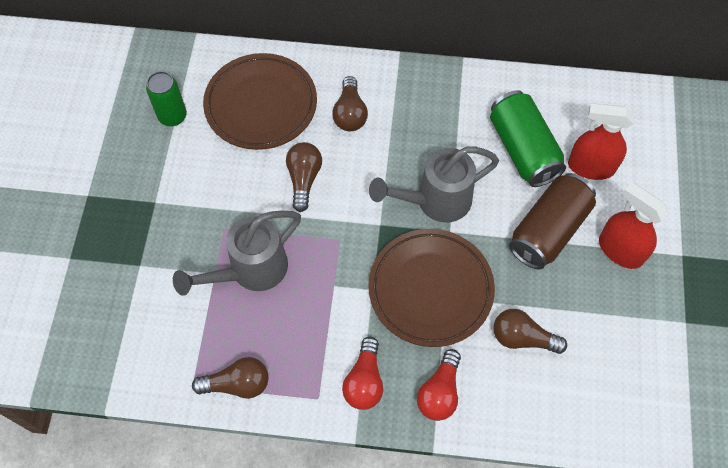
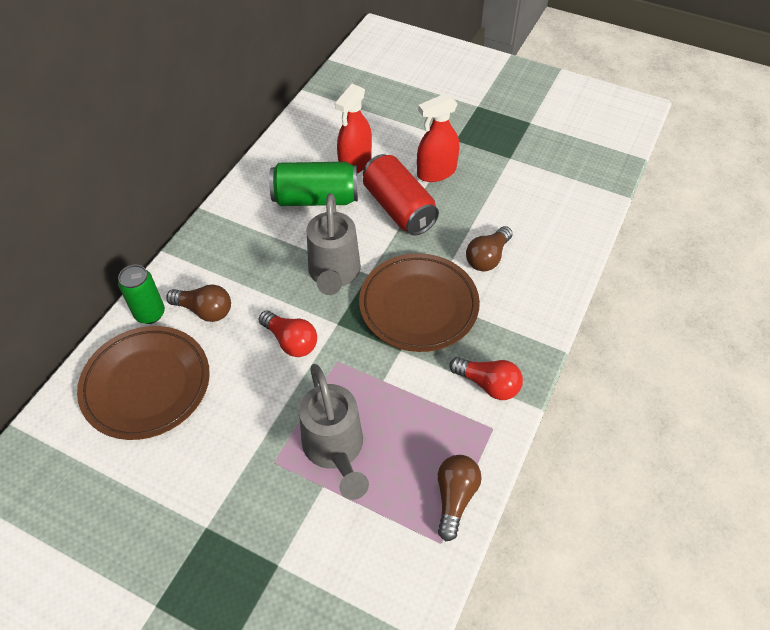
camera: 70 degrees left, 10 degrees down
green can [146,71,187,126] -> green can moved to [118,265,165,324]
brown light bulb [286,142,322,212] -> none
red light bulb [417,349,461,421] -> red light bulb moved to [259,310,317,357]
brown can [509,173,596,270] -> red can [363,154,439,236]

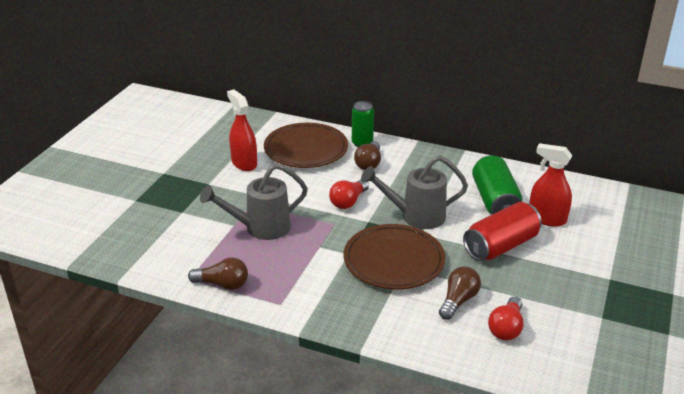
camera: 85 degrees right, 20 degrees down
red spray bottle [417,93,459,182] -> red spray bottle moved to [227,89,257,171]
red light bulb [449,357,523,400] -> red light bulb moved to [488,296,524,340]
brown light bulb [466,226,513,271] -> brown light bulb turned 90 degrees clockwise [439,266,481,320]

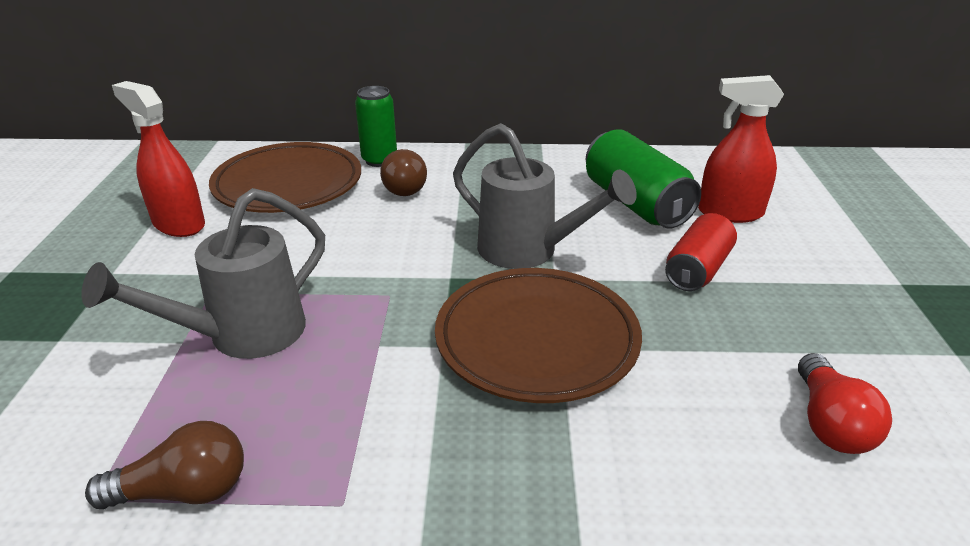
camera: 20 degrees left, 0 degrees up
red light bulb [329,180,369,209] -> none
grey watering can [361,156,468,229] -> grey watering can turned 120 degrees counterclockwise [453,123,637,269]
brown light bulb [439,266,481,320] -> none
red can [463,202,542,261] -> red can [665,213,737,291], size x0.67

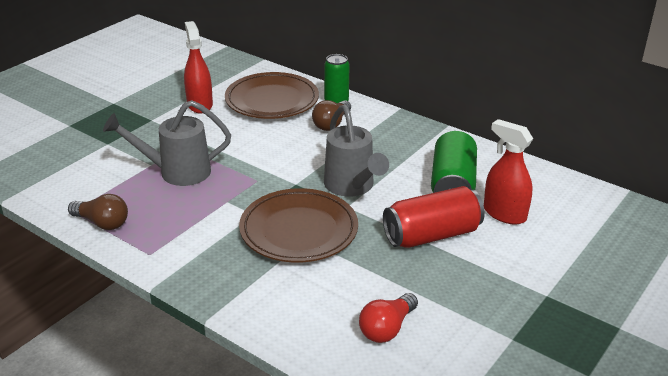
camera: 35 degrees right, 0 degrees up
red can [665,213,737,291] -> red can [383,186,485,248], size x1.50

